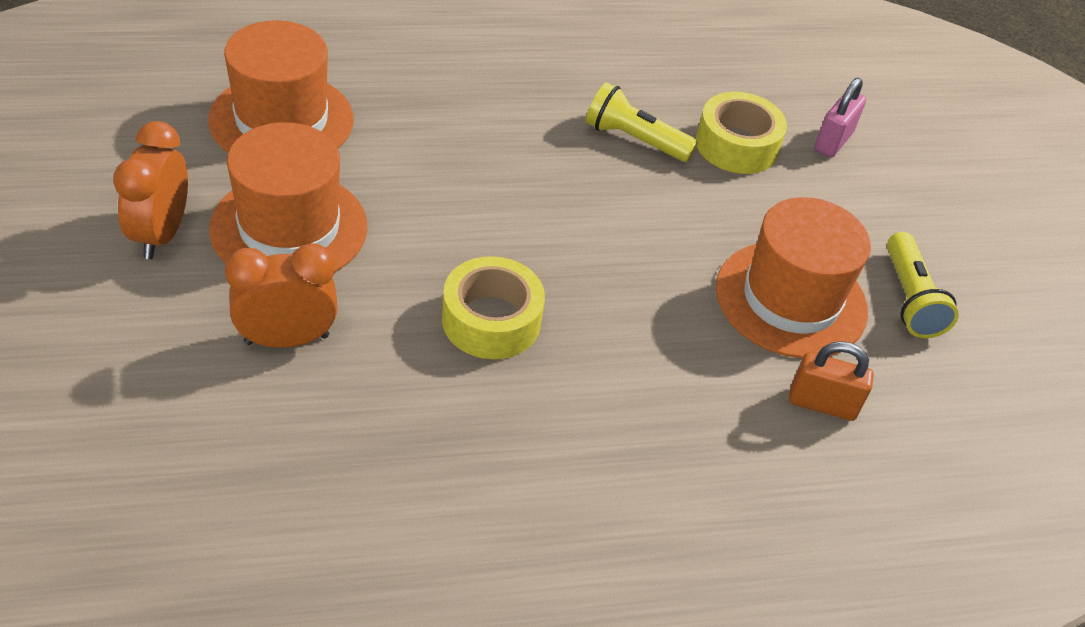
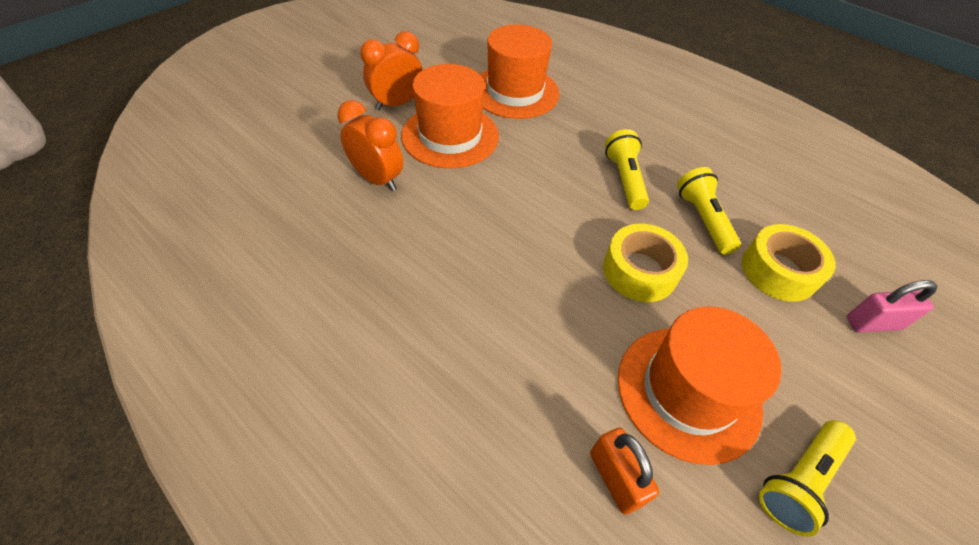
camera: 55 degrees right, 5 degrees up
yellow tape [442,256,545,359] -> yellow tape moved to [603,224,688,302]
none -> yellow flashlight [605,129,649,210]

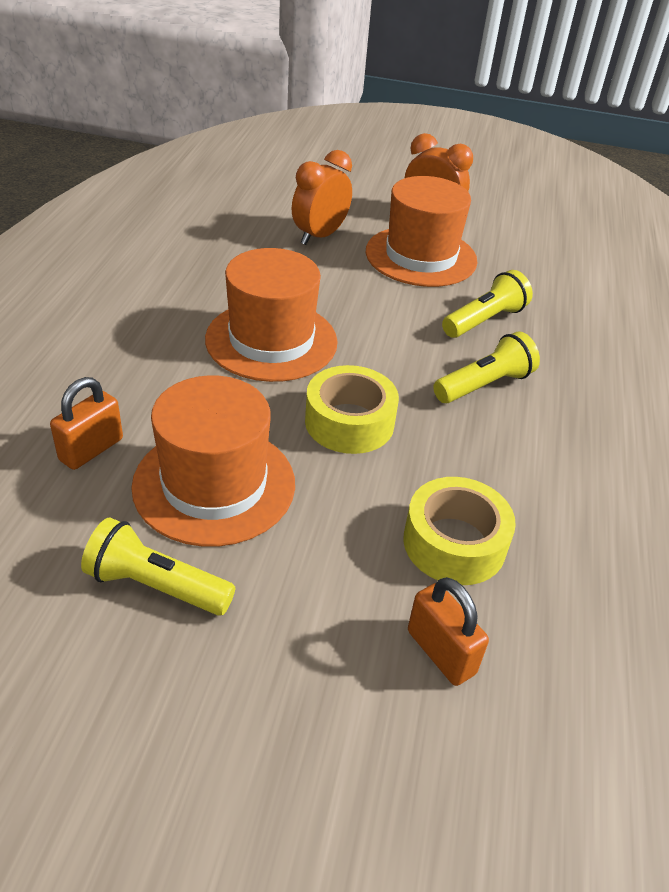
camera: 60 degrees right, 10 degrees down
orange clock [337,100,403,191] -> orange clock turned 150 degrees counterclockwise [292,150,352,245]
orange hat [480,24,560,119] -> orange hat moved to [205,248,338,382]
yellow flashlight [677,167,741,255] -> yellow flashlight moved to [442,270,533,338]
pink padlock [847,280,937,333] -> orange padlock [408,577,489,686]

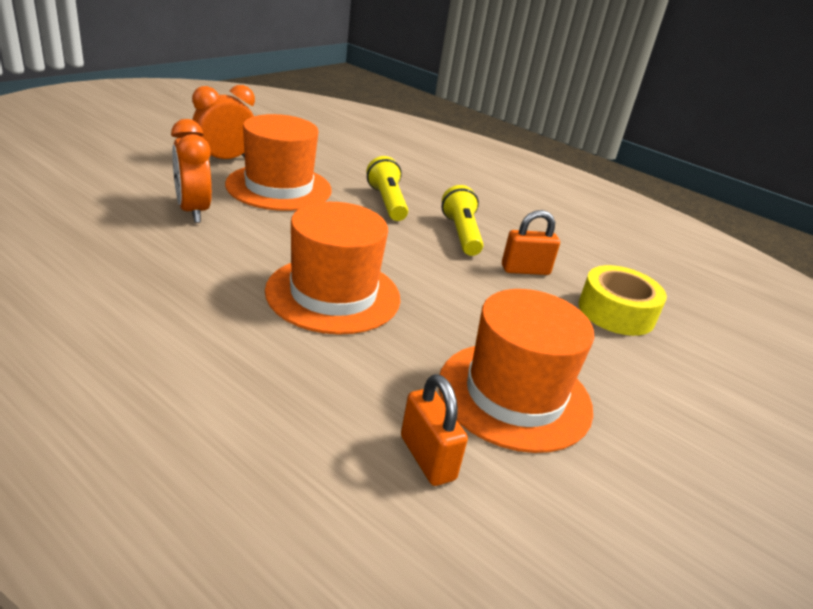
camera: 65 degrees left, 10 degrees down
yellow flashlight [81,518,235,616] -> none
yellow tape [305,365,399,454] -> none
orange padlock [408,577,489,686] -> orange padlock moved to [502,210,560,275]

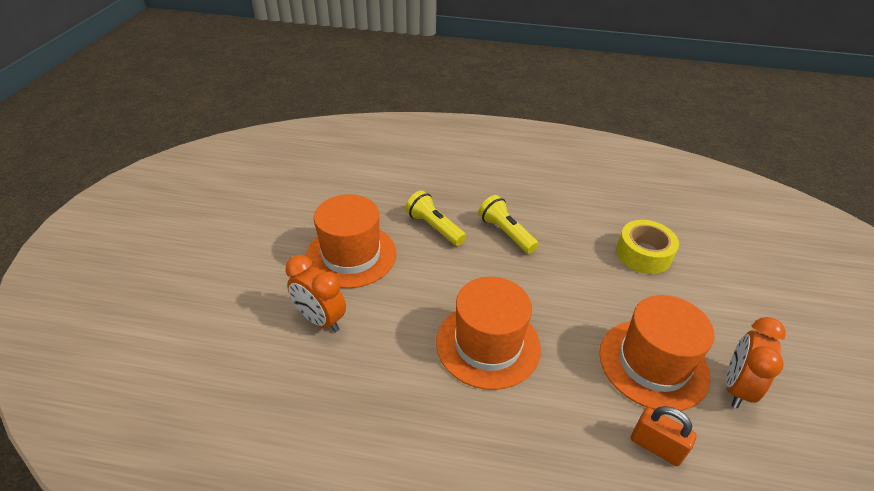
camera: 25 degrees left, 10 degrees up
orange clock [192,85,255,159] -> orange clock moved to [726,317,786,408]
orange padlock [502,210,560,275] -> none

